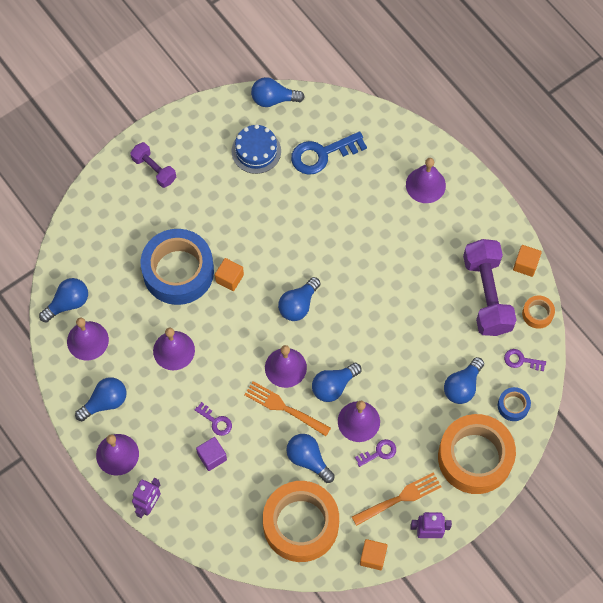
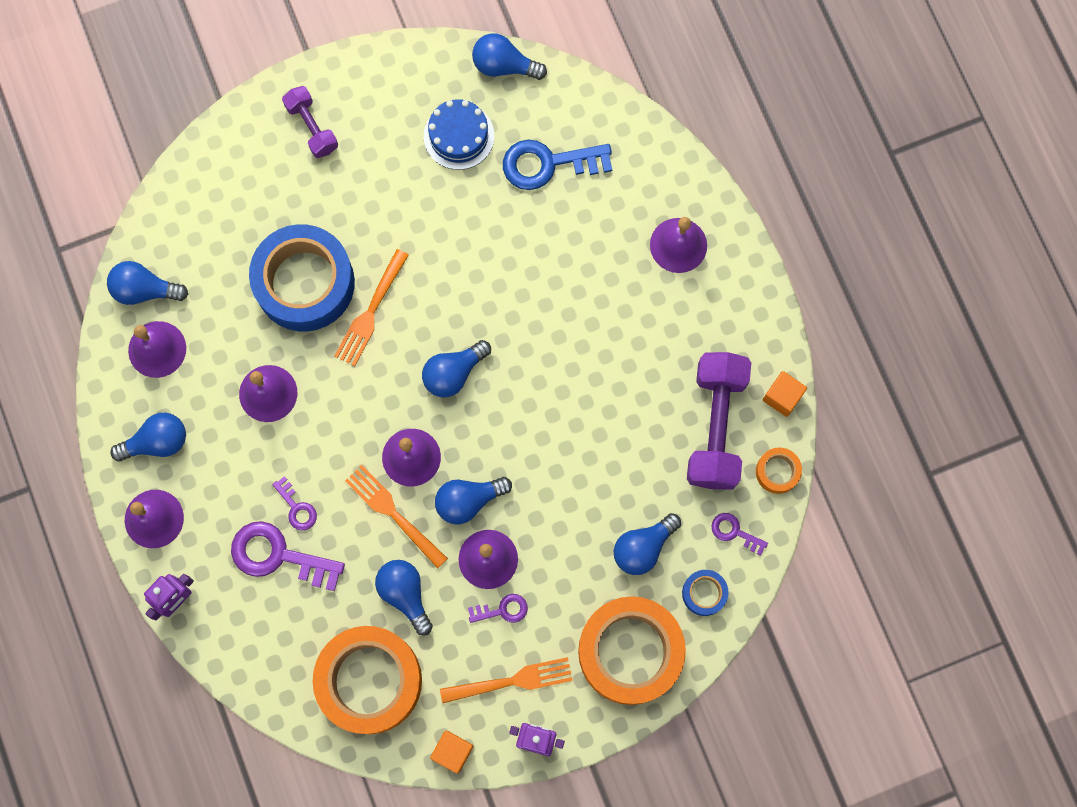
camera: 15 degrees right, 10 degrees up
blue light bulb [39,278,88,323] -> blue light bulb turned 150 degrees counterclockwise [107,261,188,305]
purple cube [196,437,227,471] -> purple key [231,521,345,591]
orange cube [215,258,244,291] -> orange fork [334,249,409,367]

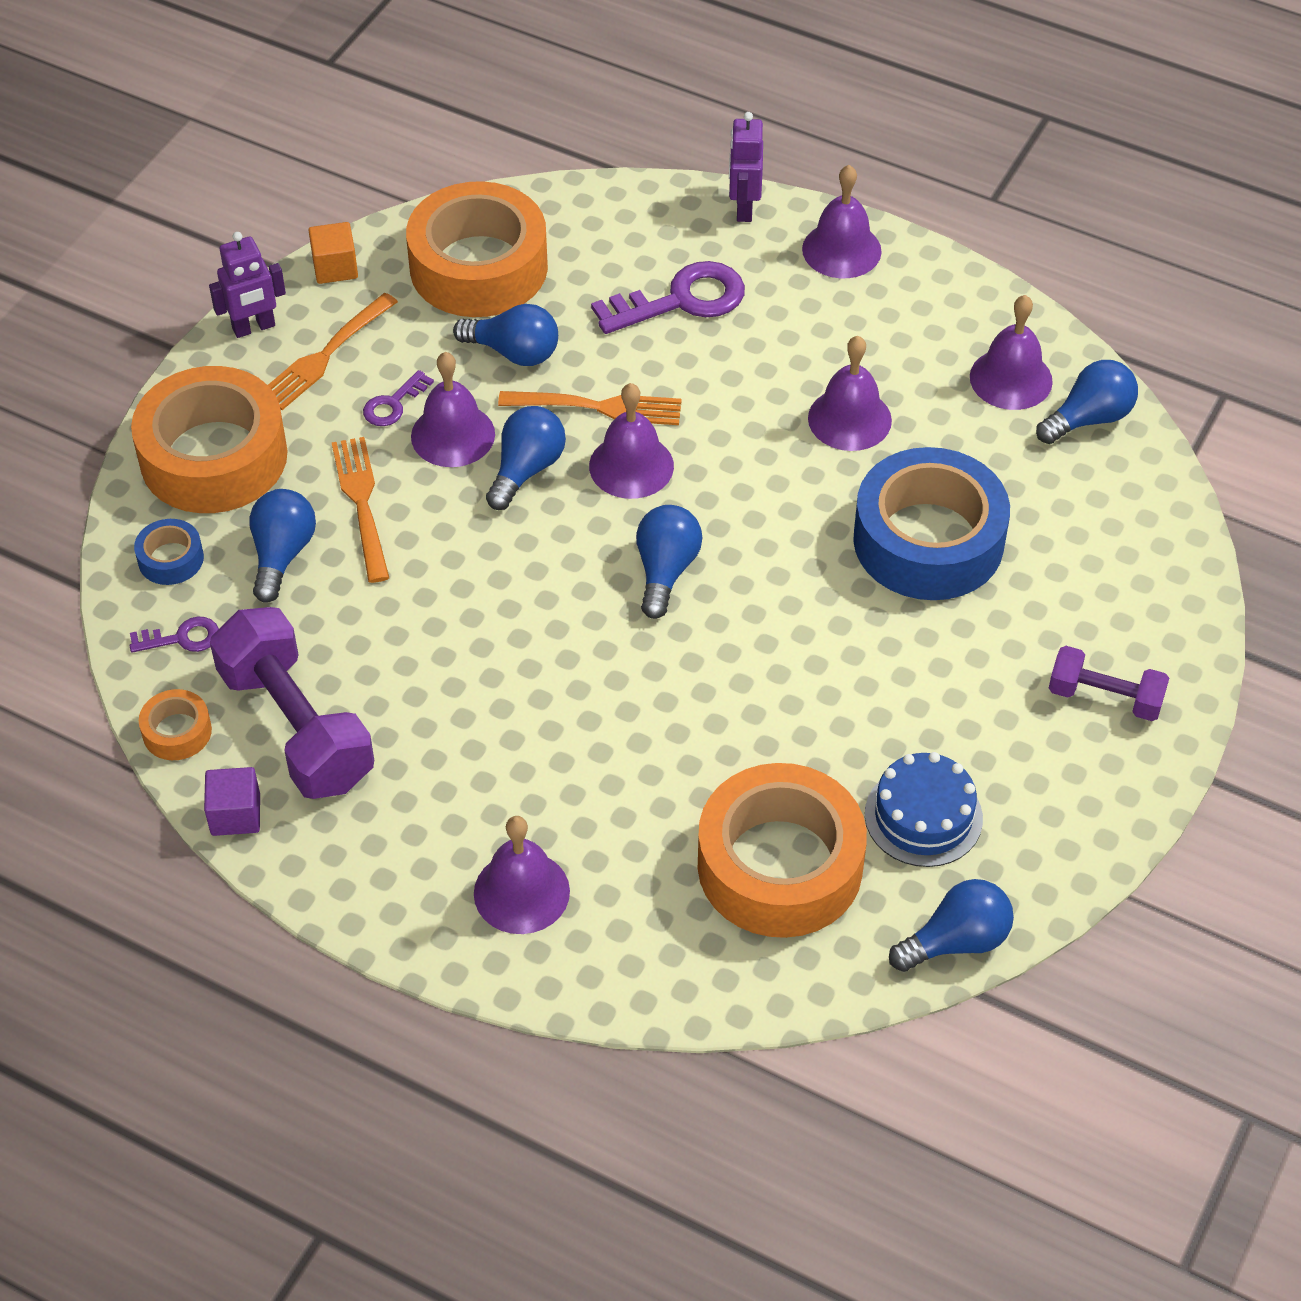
camera: 140 degrees right, 25 degrees down
blue light bulb [110,413,186,462] -> none
purple key [272,476,317,531] -> none
orange fork [334,249,409,367] -> orange fork moved to [331,437,389,583]
blue key [503,140,612,190] -> orange tape [698,763,867,938]
orange cube [763,371,807,417] -> purple cube [204,767,260,836]

